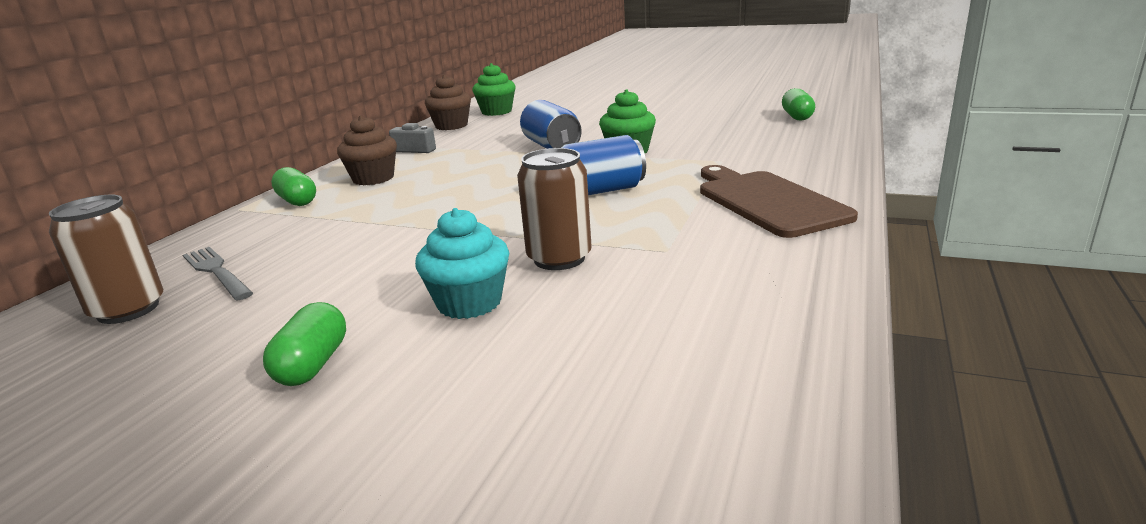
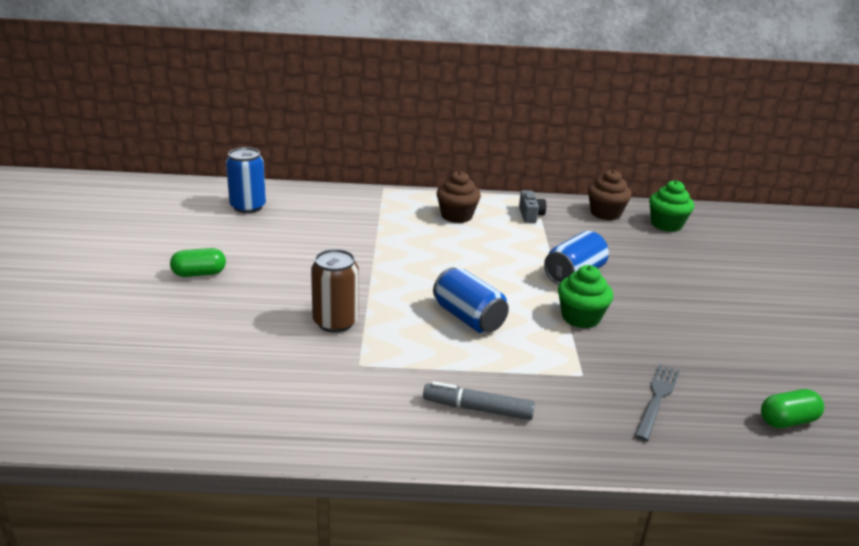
camera: 65 degrees right, 5 degrees up
brown can [49,195,163,324] -> blue can [226,147,266,213]
grey fork [183,247,253,300] -> grey fork moved to [635,364,680,441]
green capsule [271,167,316,206] -> none
turquoise cupcake [415,208,509,319] -> none
brown cutting board [700,165,858,238] -> grey marker [423,381,535,420]

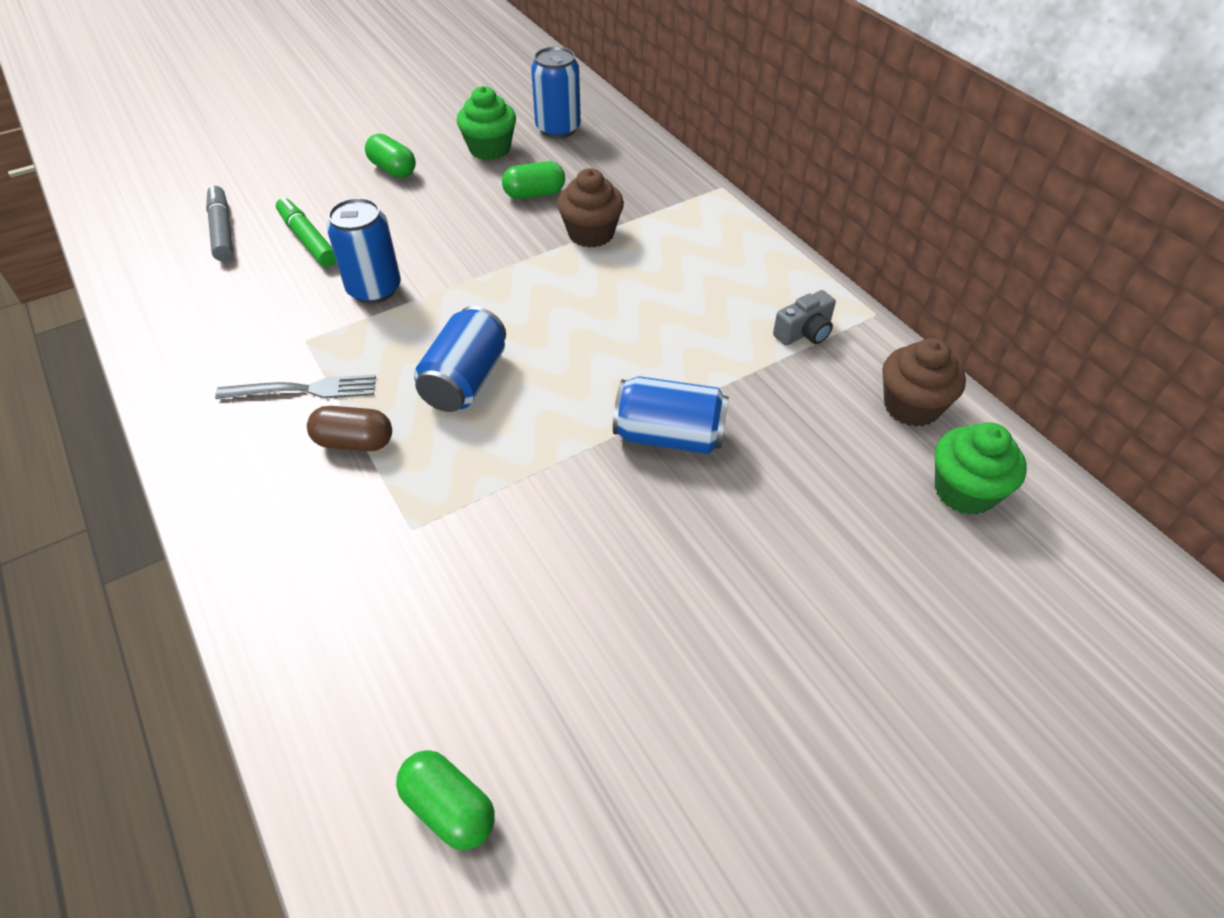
camera: 60 degrees right, 20 degrees up
brown can [311,249,359,332] -> blue can [327,198,401,304]
grey marker [423,381,535,420] -> grey marker moved to [206,185,233,261]
brown cupcake [436,171,481,223] -> brown cupcake moved to [557,168,624,248]
green cupcake [558,265,613,328] -> green cupcake moved to [457,86,516,160]
grey fork [635,364,680,441] -> grey fork moved to [215,374,376,399]
none -> green marker [276,197,336,267]
none -> brown capsule [307,406,392,451]
none -> green capsule [502,161,565,199]

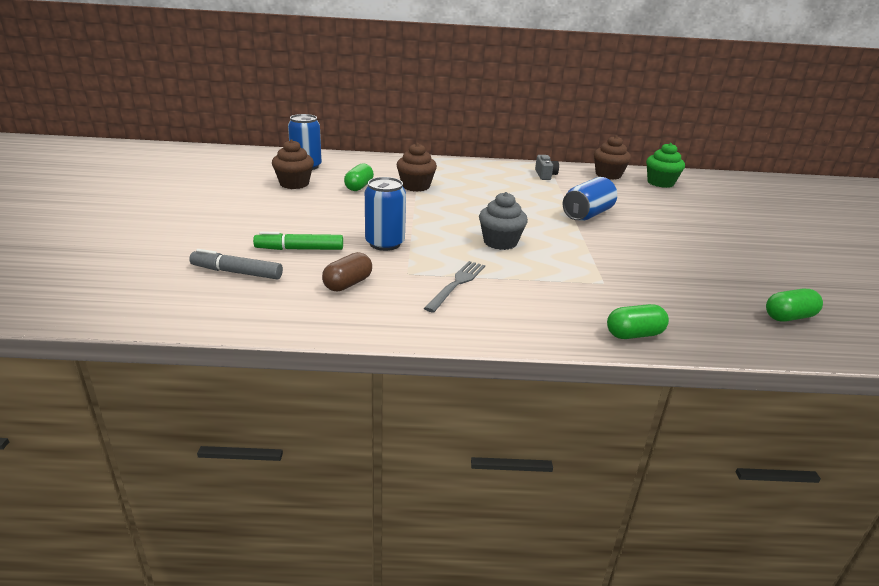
camera: 60 degrees left, 20 degrees down
brown capsule [307,406,392,451] -> brown capsule moved to [322,252,372,292]
green capsule [365,134,416,178] -> green capsule moved to [607,304,669,339]
blue can [414,306,506,412] -> grey cupcake [479,192,528,250]
green cupcake [457,86,516,160] -> brown cupcake [272,139,314,189]

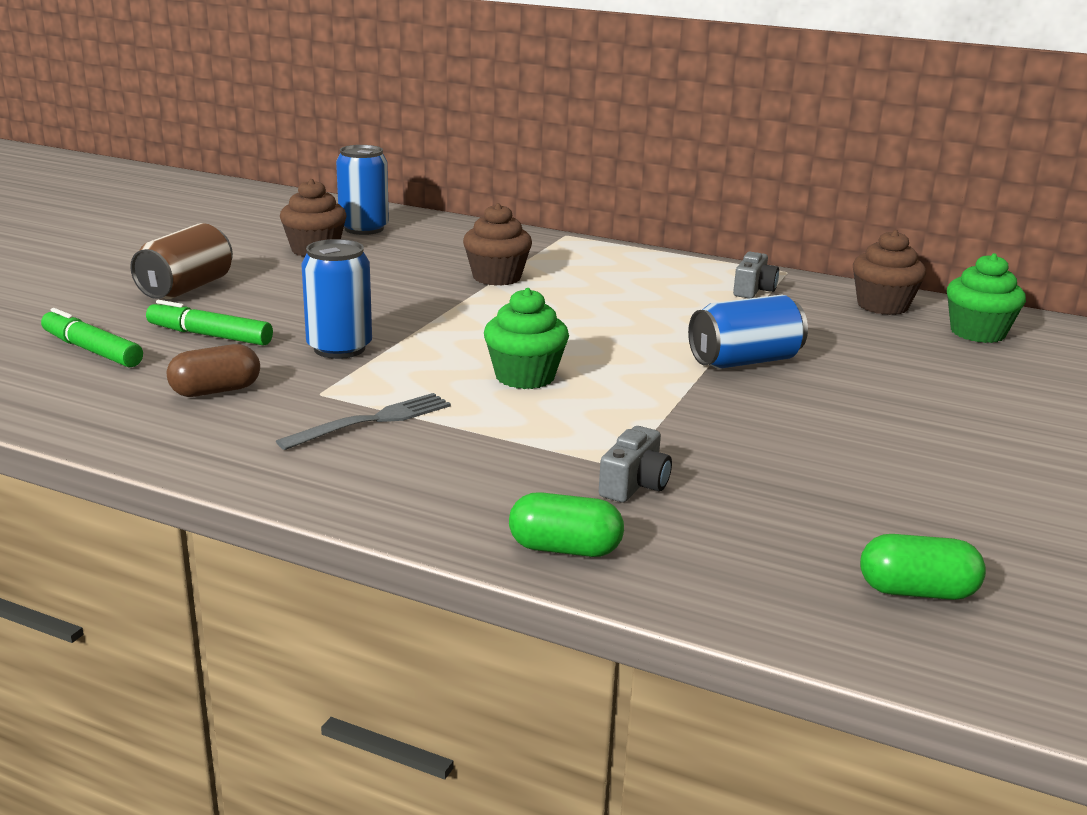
camera: 25 degrees right, 5 degrees down
grey marker [189,249,283,279] -> green marker [41,308,143,367]
green capsule [344,164,374,191] -> none
grey cupcake [479,192,528,250] -> green cupcake [484,288,569,389]
none -> brown can [130,223,233,299]
none -> grey camera [599,426,672,503]

